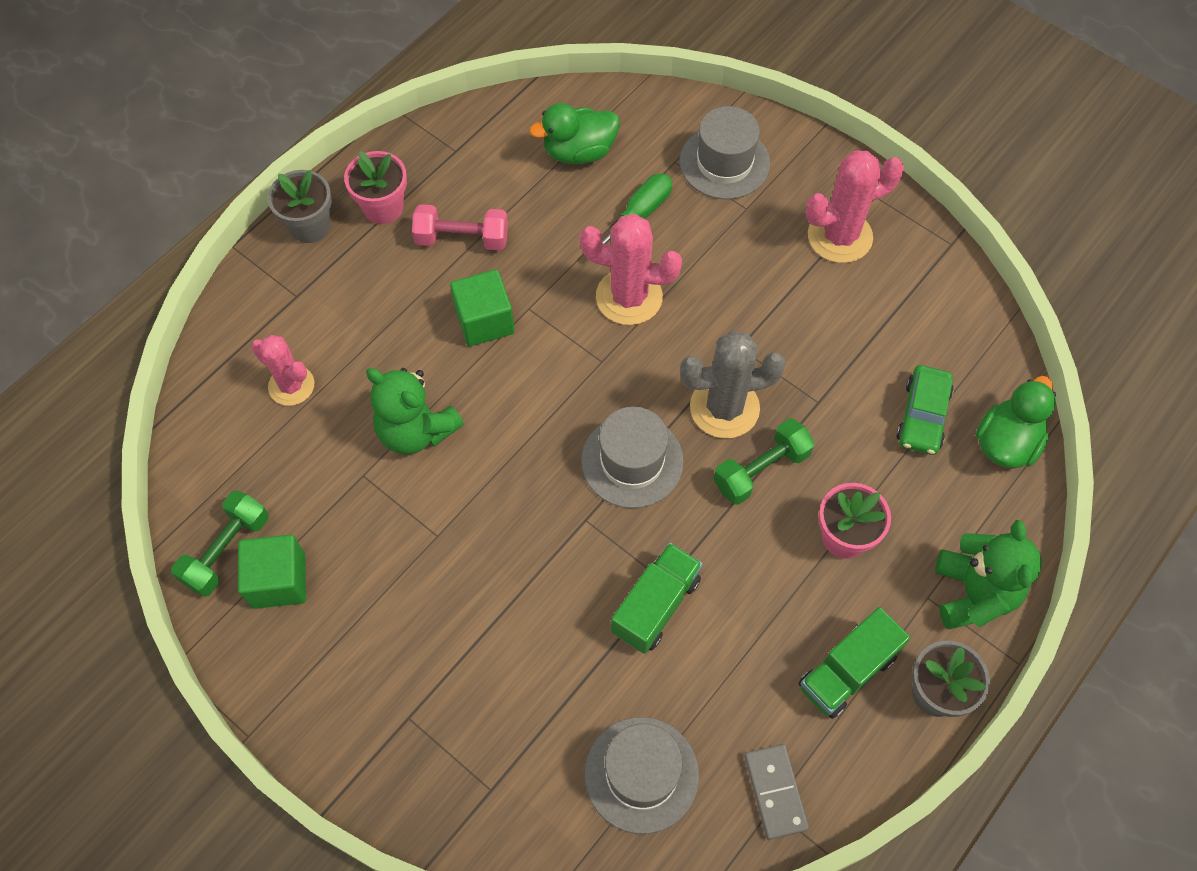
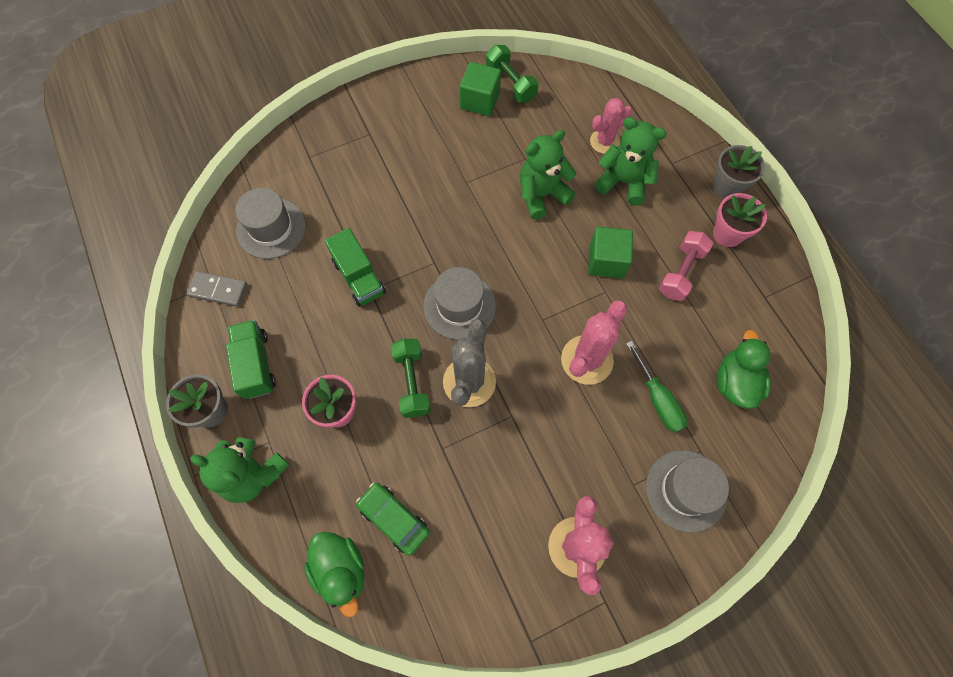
camera: 115 degrees right, 5 degrees up
none -> green teddy bear [595,117,667,206]

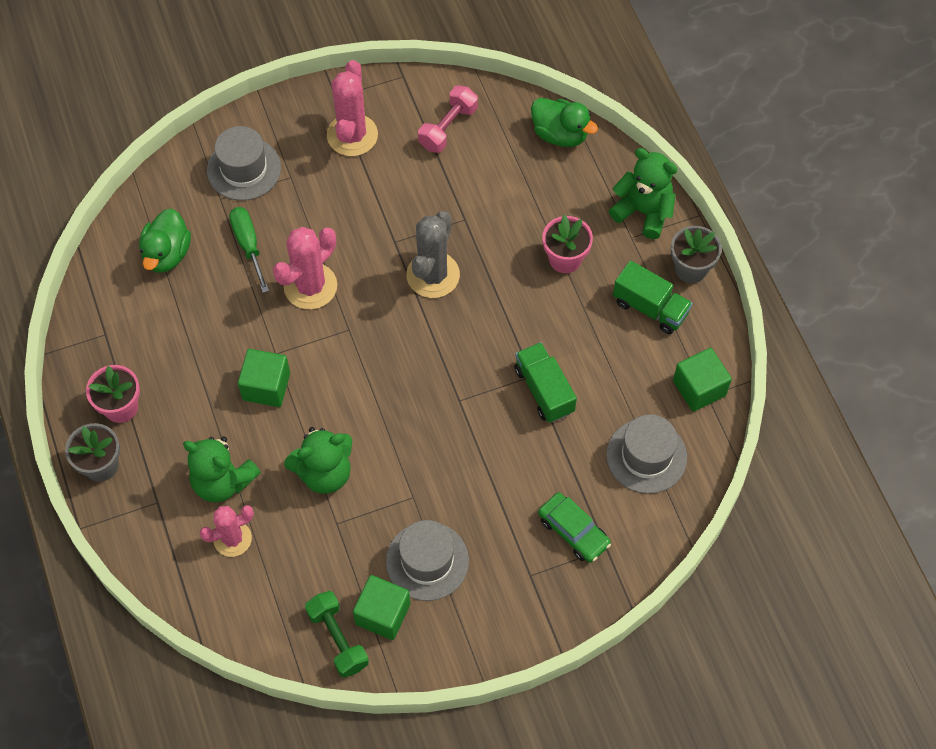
camera: 175 degrees left, 5 degrees down
grey domino [187,271,247,307] -> green cube [673,348,732,412]
green truck [226,320,276,399] -> green truck turned 45 degrees counterclockwise [613,261,693,334]
green duck [304,532,365,617] -> green duck turned 150 degrees clockwise [531,98,598,147]
green car [356,483,430,556] -> green car moved to [538,492,611,563]
green dumbbell [391,339,431,418] -> none
grey hat [424,267,496,340] -> grey hat moved to [386,520,469,601]
pink dumbbell [659,231,713,301] -> pink dumbbell moved to [418,85,478,153]

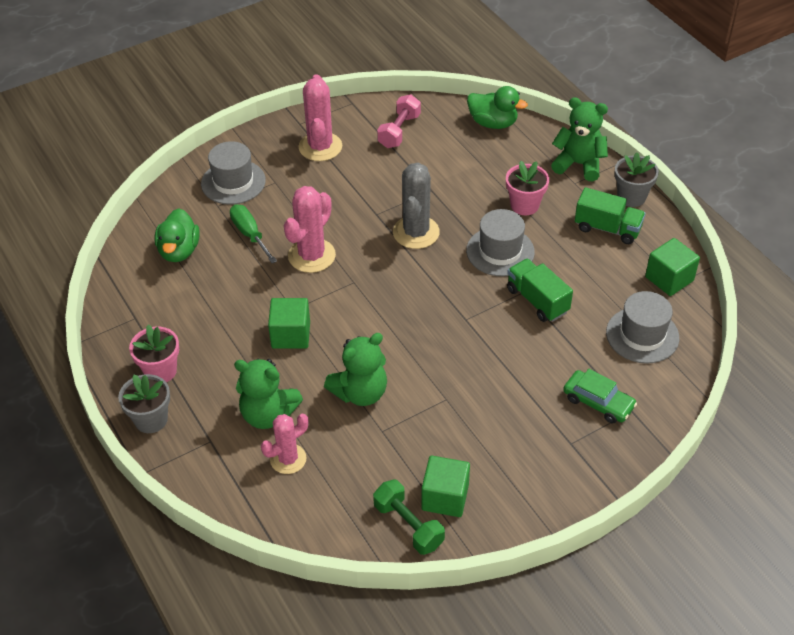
camera: 10 degrees left, 15 degrees down
grey hat [386,520,469,601] -> grey hat moved to [466,209,535,276]

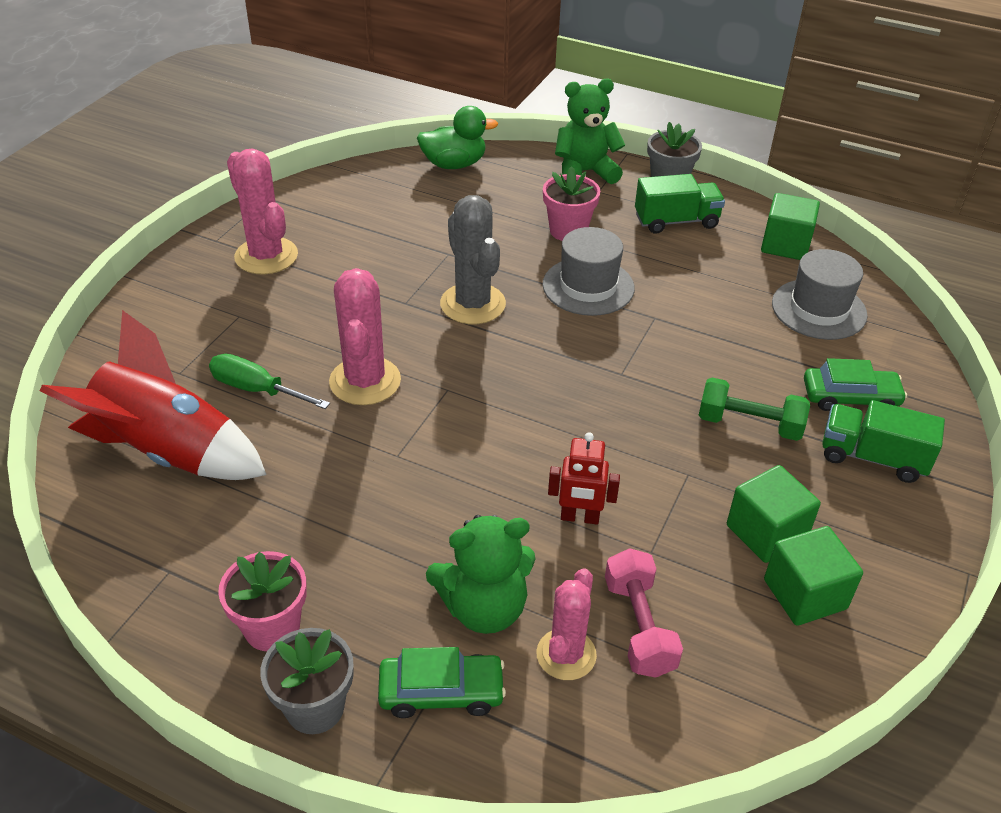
camera: 35 degrees left, 5 degrees down
green duck [154,209,200,262] -> red rocket [39,310,267,480]
grey hat [201,141,266,205] -> none
green cube [268,298,310,349] -> green cube moved to [727,465,821,563]
green teddy bear [324,333,387,406] -> red robot [548,432,620,524]
green dumbbell [373,480,445,555] -> green dumbbell moved to [699,378,810,441]
pink dumbbell [377,94,421,148] -> pink dumbbell moved to [605,548,683,678]
green truck [507,259,573,322] -> green truck moved to [822,400,945,483]
none -> green car [378,647,506,718]

